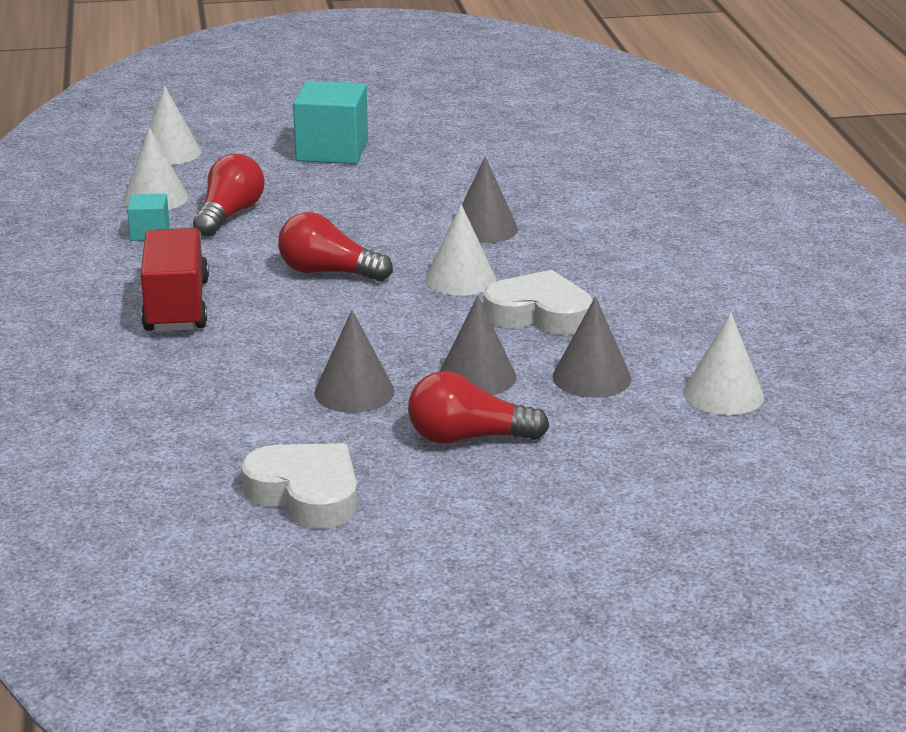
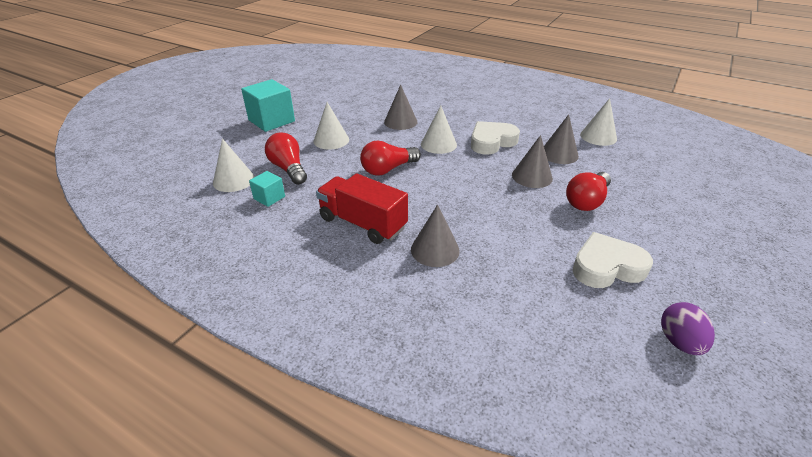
camera: 50 degrees left, 10 degrees up
white cone [140,86,201,165] -> white cone moved to [313,102,349,150]
grey cone [314,310,395,413] -> grey cone moved to [411,204,460,267]
none -> purple egg [661,302,715,355]

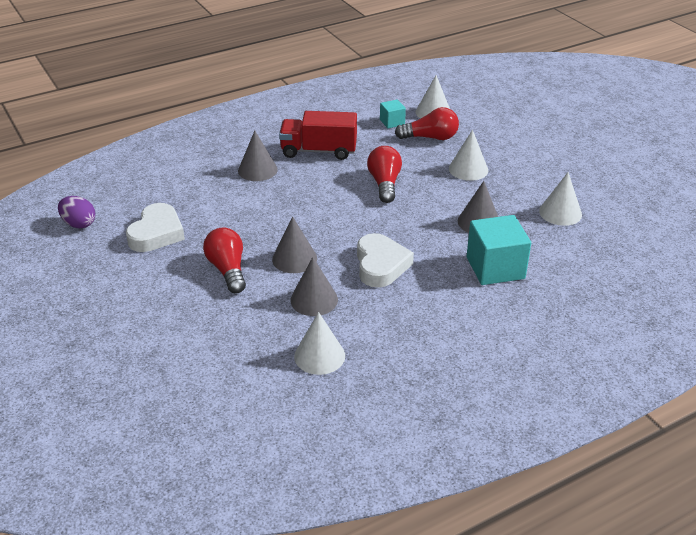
camera: 120 degrees right, 0 degrees up
turquoise cube [241,79,295,132] -> turquoise cube moved to [467,215,531,285]
red truck [316,173,408,244] -> red truck turned 150 degrees counterclockwise [279,111,357,160]
white cone [421,105,457,154] -> white cone moved to [539,172,582,226]

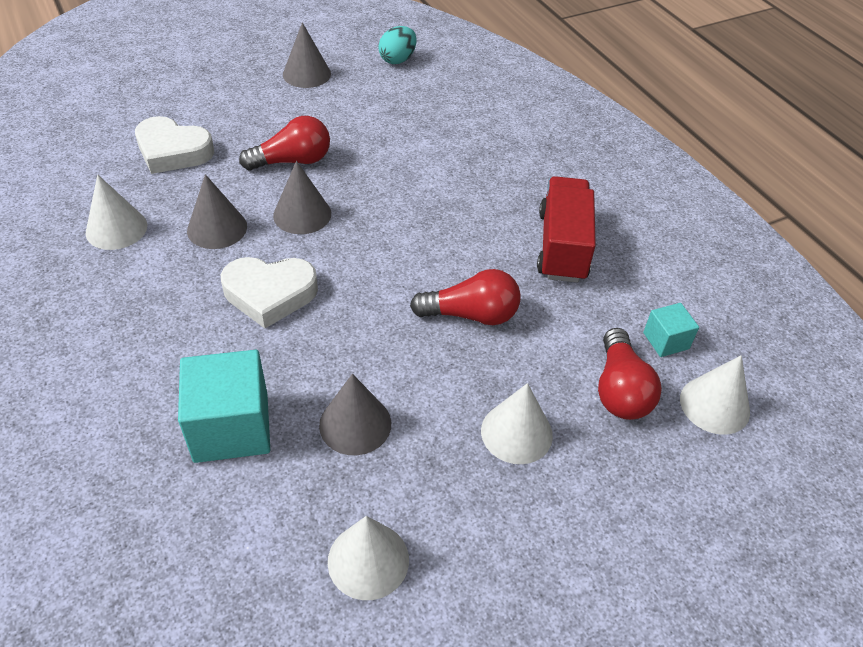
camera: 90 degrees right, 10 degrees up
purple egg [58,196,95,228] -> turquoise egg [378,26,417,64]
white heart [126,203,185,252] -> white heart moved to [135,116,214,174]
grey cone [238,131,278,181] -> grey cone moved to [283,22,331,88]

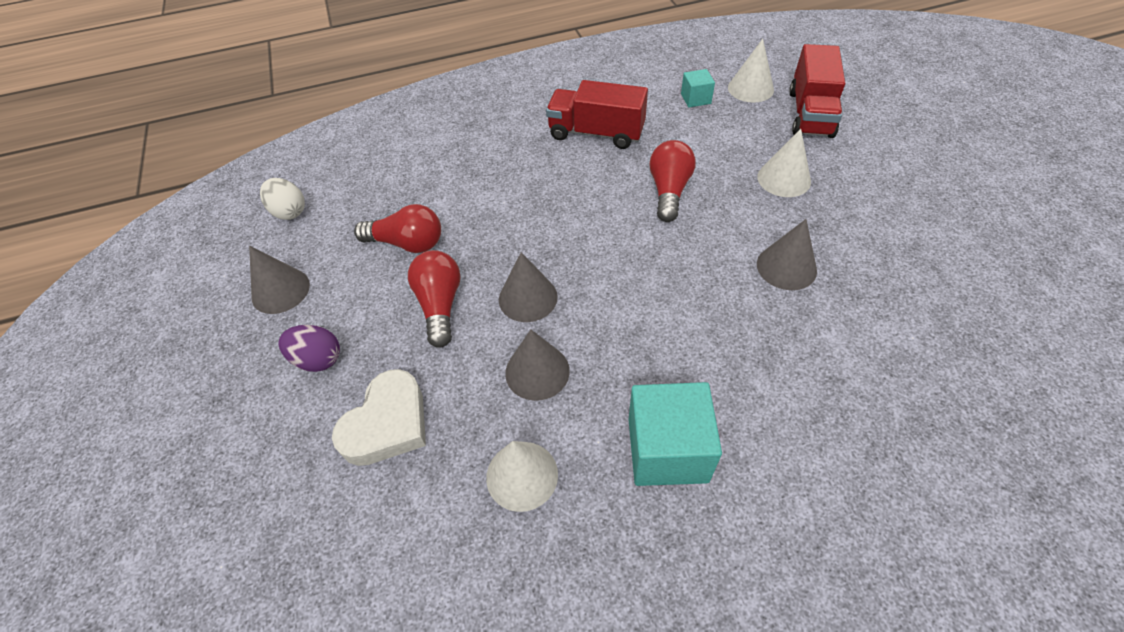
camera: 75 degrees left, 5 degrees up
turquoise cube [178,350,270,463] -> turquoise cube moved to [629,382,722,486]
white heart [221,257,318,328] -> none
white cone [328,516,409,600] -> none
turquoise egg [378,26,417,64] -> white egg [260,178,305,220]
red light bulb [598,328,662,420] -> red light bulb moved to [354,204,441,253]
none -> purple egg [278,325,340,372]
none -> red truck [789,44,845,138]

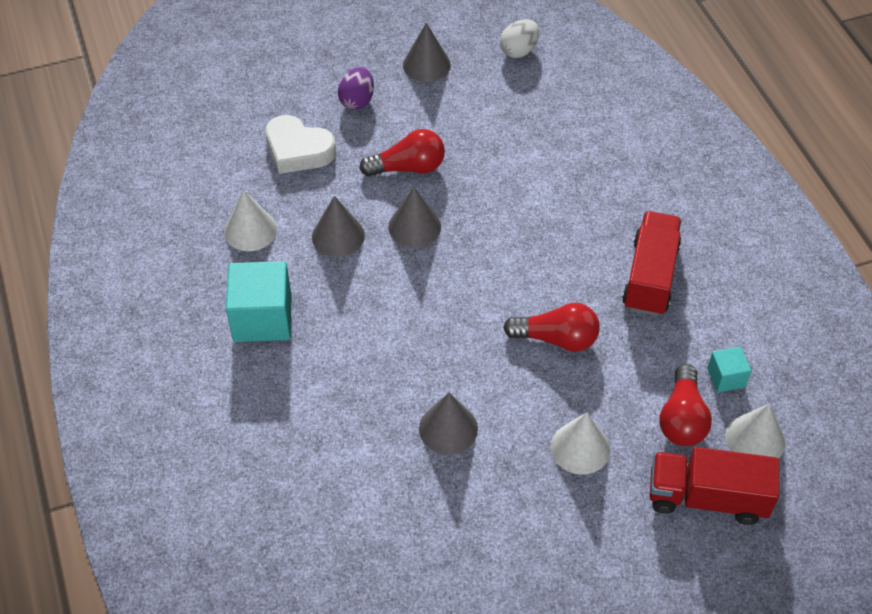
camera: 85 degrees right, 0 degrees up
red light bulb [354,204,441,253] -> red light bulb moved to [659,364,712,446]

